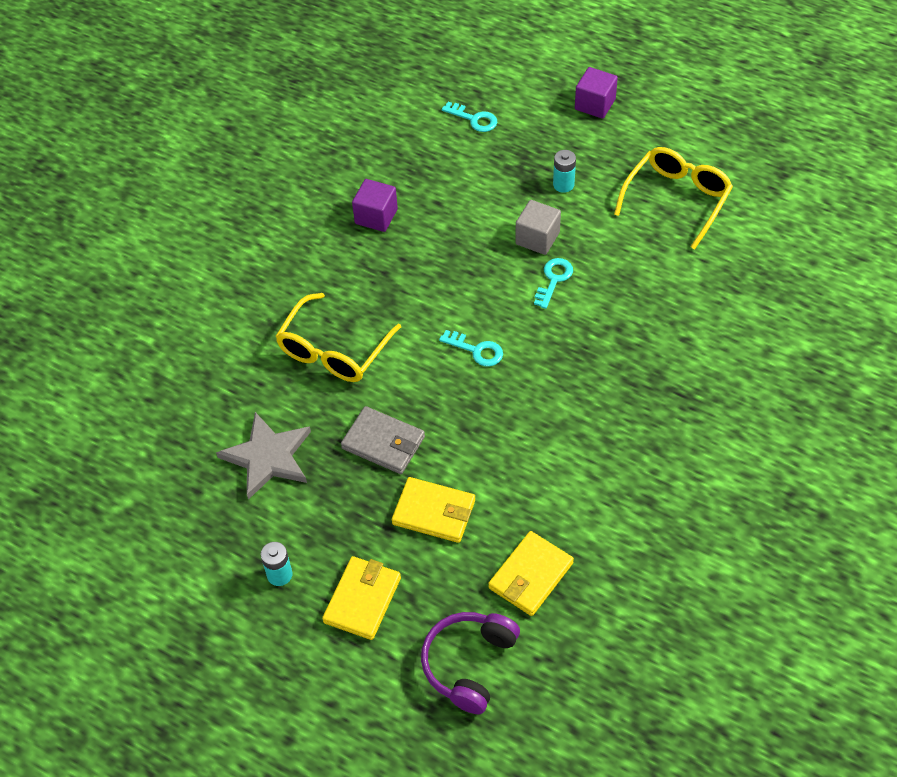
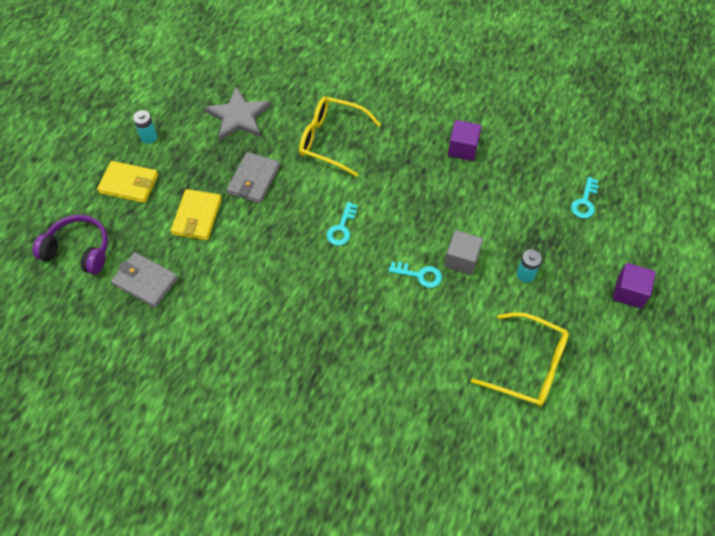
camera: 80 degrees right, 5 degrees up
yellow wallet [488,531,574,616] -> grey wallet [111,252,178,308]

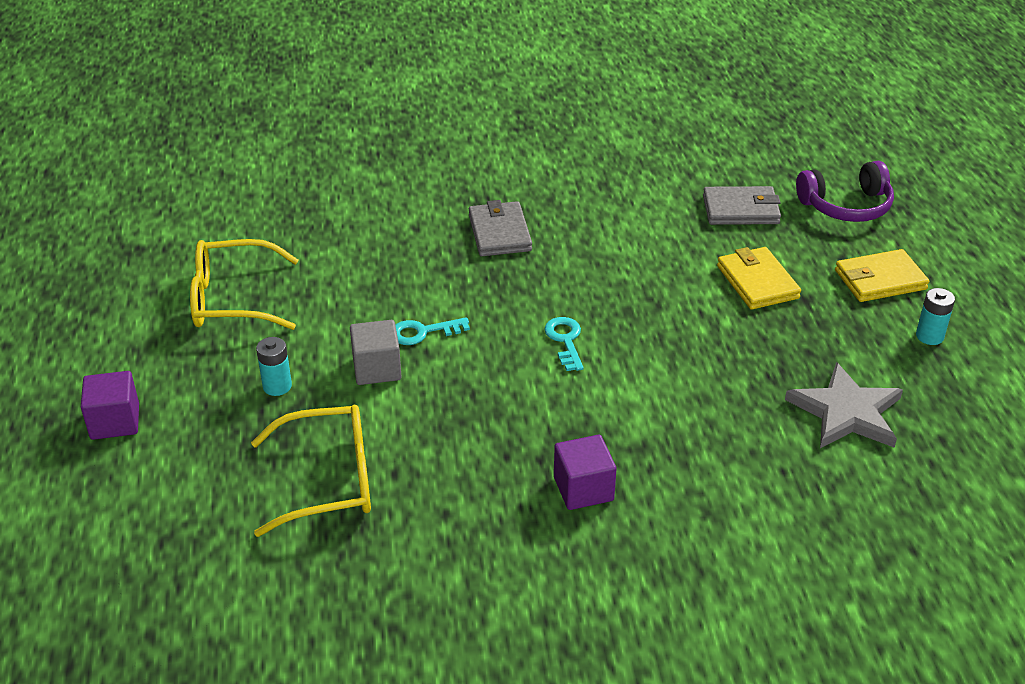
camera: 150 degrees right, 20 degrees down
grey wallet [227,152,280,204] -> grey wallet moved to [469,200,532,256]
yellow glasses [299,96,381,177] -> yellow glasses moved to [251,405,371,537]
purple cube [448,120,481,161] -> purple cube moved to [554,435,617,510]
turquoise key [571,177,599,219] -> none

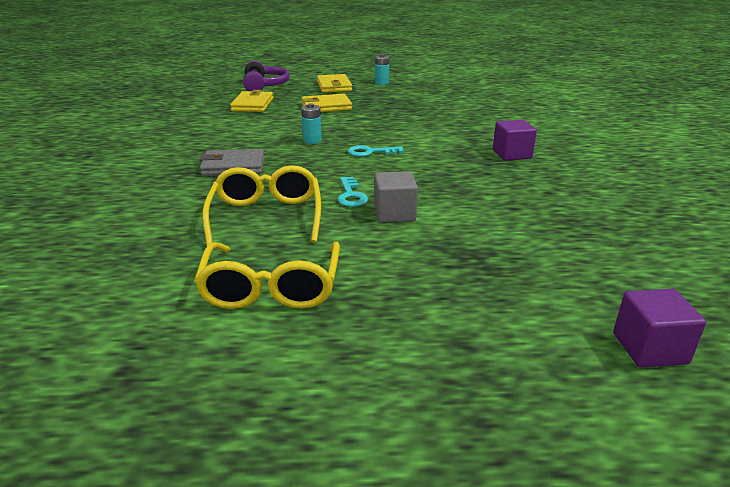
camera: 85 degrees left, 10 degrees down
purple cube [81,371,139,440] -> purple cube moved to [613,289,706,368]
yellow glasses [251,405,371,537] -> yellow glasses moved to [202,165,321,246]
turquoise battery [256,337,292,396] -> turquoise battery moved to [301,103,322,144]
grey wallet [703,186,781,225] -> yellow wallet [230,90,273,112]
grey star [785,362,903,448] -> none

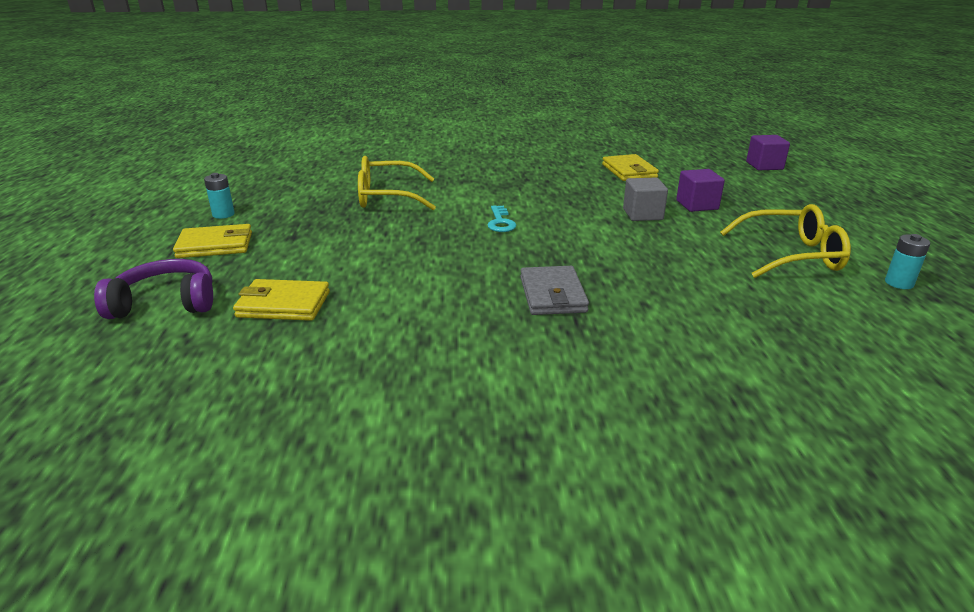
camera: 90 degrees left, 0 degrees up
yellow glasses [202,165,321,246] -> yellow glasses moved to [358,156,436,210]
yellow wallet [301,94,352,112] -> yellow wallet moved to [602,154,659,181]
turquoise battery [301,103,322,144] -> turquoise battery moved to [885,234,930,289]
turquoise key [337,177,368,207] -> none
purple cube [493,120,537,161] -> purple cube moved to [676,169,725,212]

